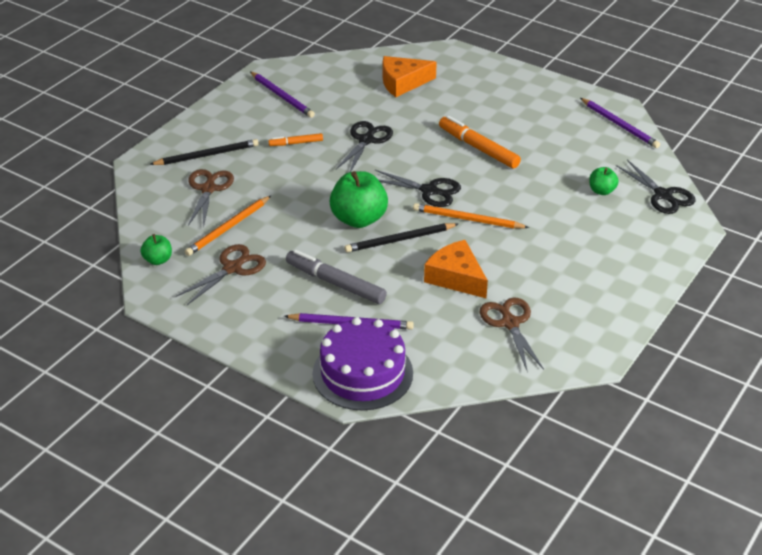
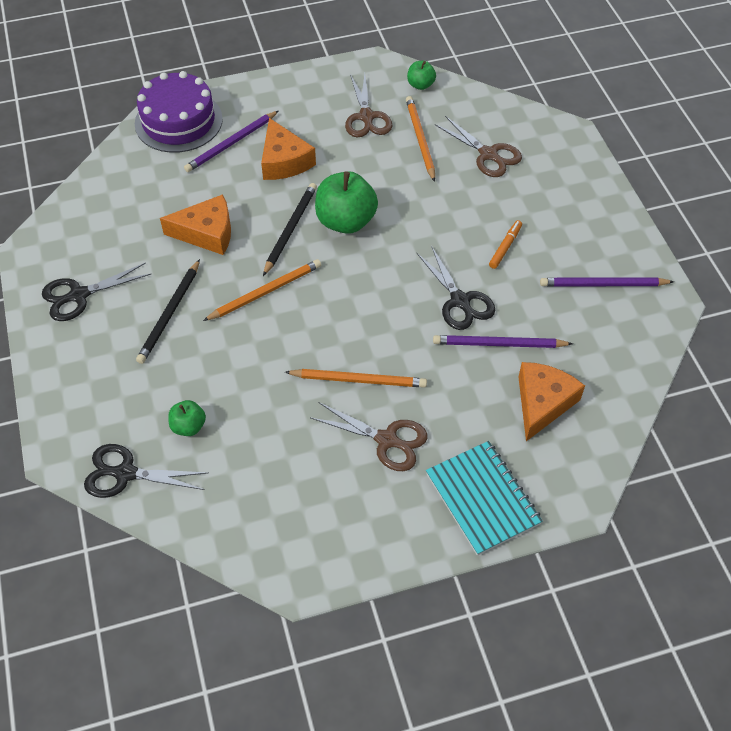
camera: 130 degrees right, 15 degrees up
black pencil [149,139,259,165] -> black pencil moved to [136,259,200,364]
grey marker [286,250,387,304] -> orange cheese [261,118,316,180]
black scissors [375,170,461,207] -> black scissors moved to [42,262,151,321]
orange marker [439,115,521,169] -> orange pencil [285,369,427,388]
brown scissors [479,297,544,370] -> brown scissors moved to [310,402,428,471]
purple pencil [580,98,660,148] -> purple pencil moved to [433,335,573,348]
none -> turquoise notebook [426,441,543,556]

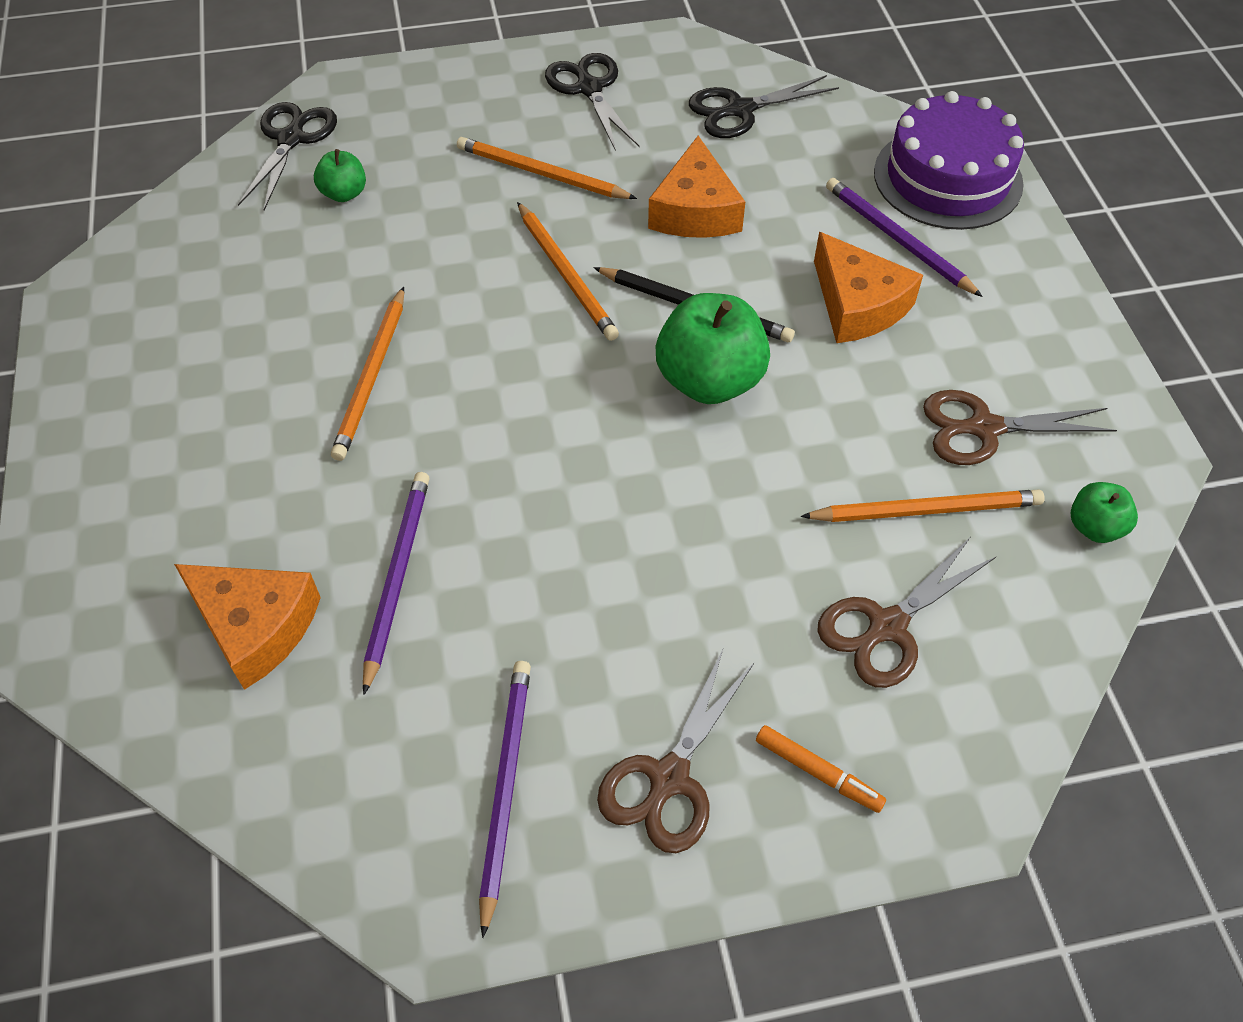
camera: 95 degrees right, 0 degrees up
black pencil [136,259,200,364] -> orange pencil [457,137,637,199]
orange cheese [261,118,316,180] -> orange cheese turned 105 degrees counterclockwise [814,232,923,343]
brown scissors [310,402,428,471] -> brown scissors moved to [597,650,754,853]
black scissors [417,246,495,330] -> black scissors moved to [689,75,839,138]
turquoise notebook [426,441,543,556] -> none
orange marker [489,220,522,269] -> orange marker moved to [756,725,886,813]

